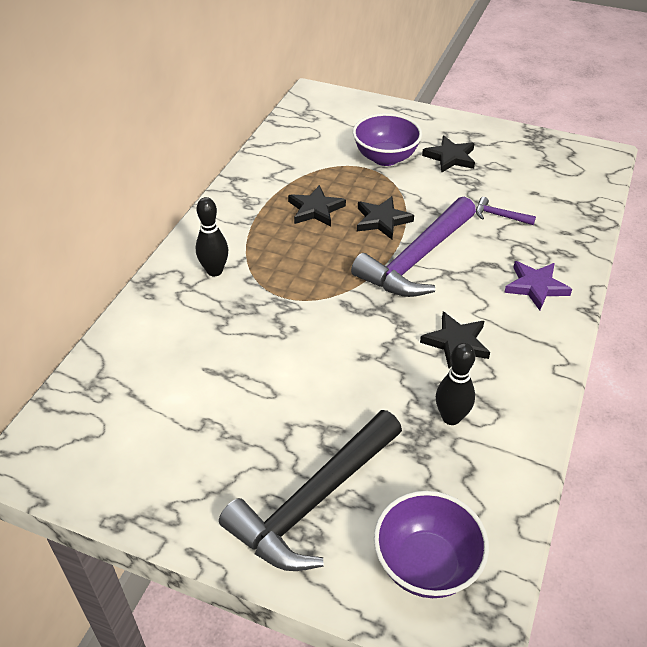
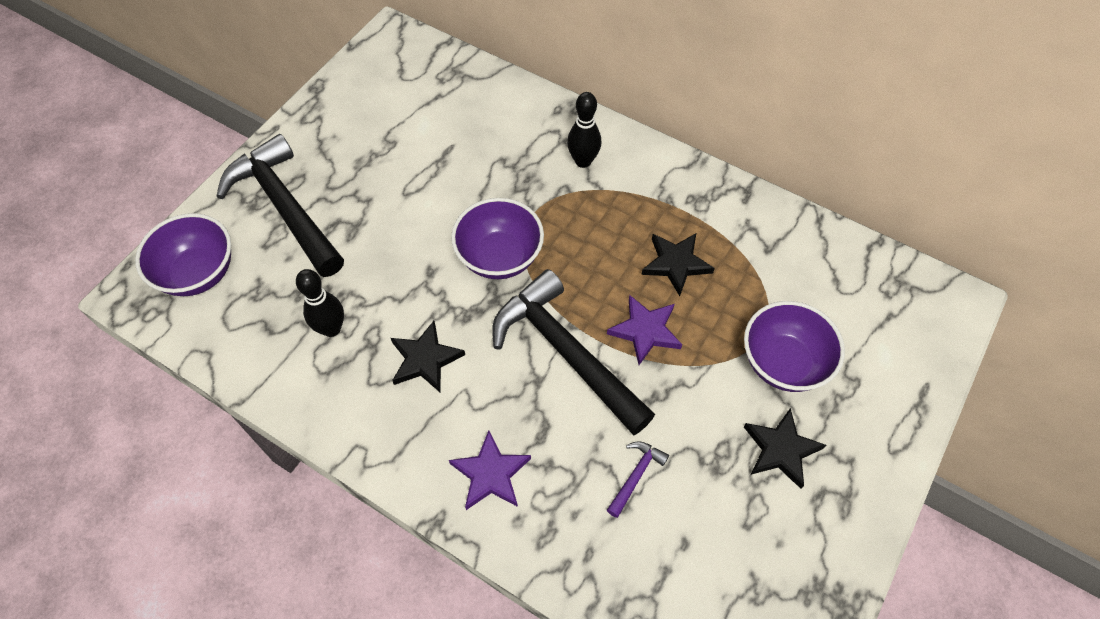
camera: 100 degrees right, 15 degrees up
purple hammer [351,197,476,297] -> black hammer [492,269,655,435]
black star [357,196,414,239] -> purple star [607,295,682,365]
none -> purple bowl [451,198,544,279]

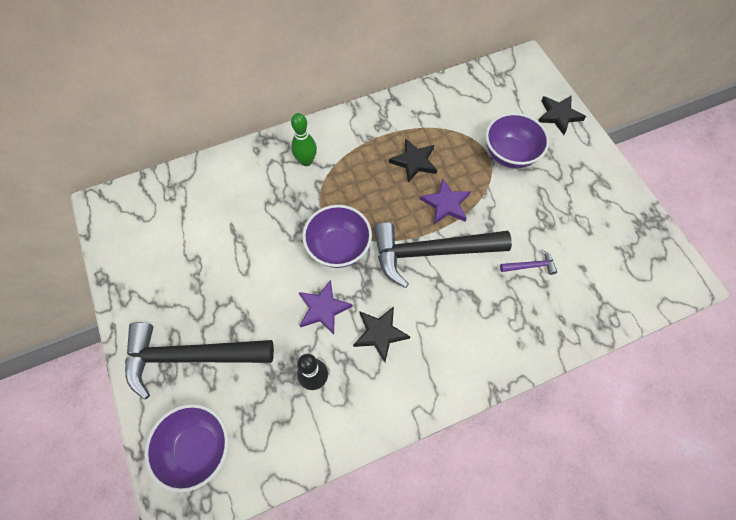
camera: 55 degrees left, 5 degrees up
purple star [449,431,531,510] -> purple star moved to [299,280,353,335]
black bowling pin [567,92,601,168] -> green bowling pin [291,113,317,166]
purple hammer [607,441,669,518] -> purple hammer turned 105 degrees clockwise [500,249,557,275]
black star [744,408,826,489] -> black star moved to [538,95,586,135]

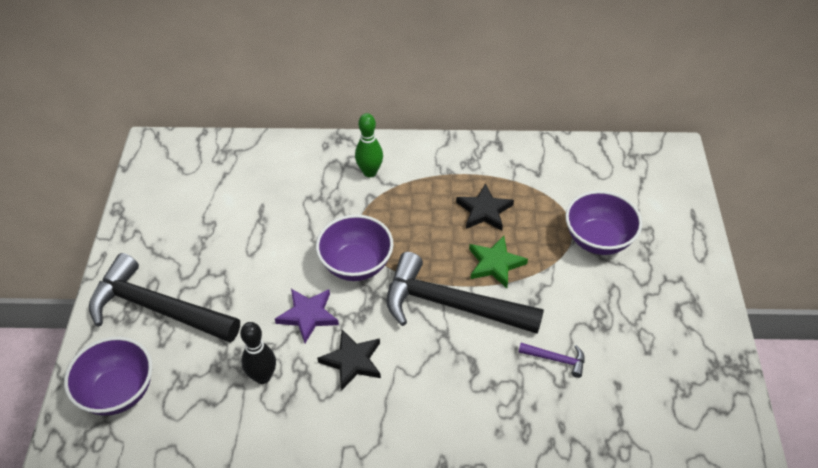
camera: 25 degrees right, 15 degrees down
purple star [420,178,471,224] -> green star [469,236,528,288]
black star [538,95,586,135] -> none

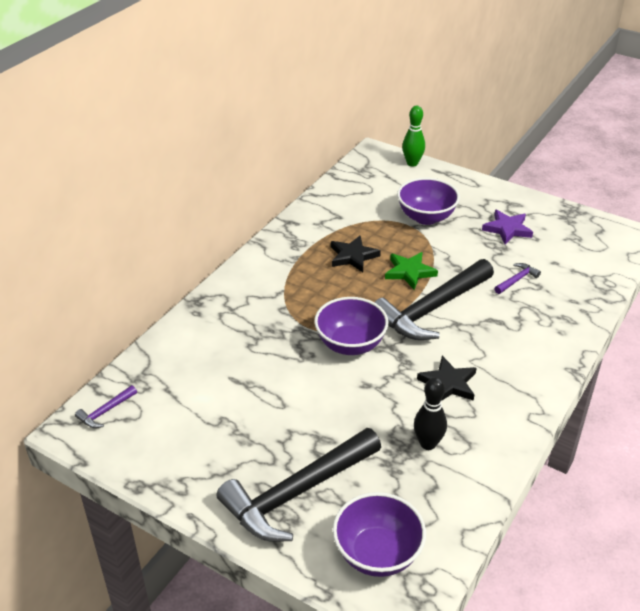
camera: 60 degrees left, 10 degrees down
purple star [275,289,339,343] -> purple star moved to [482,210,533,244]
green bowling pin [355,113,383,177] -> green bowling pin moved to [402,106,425,166]
none -> purple hammer [75,385,137,428]

